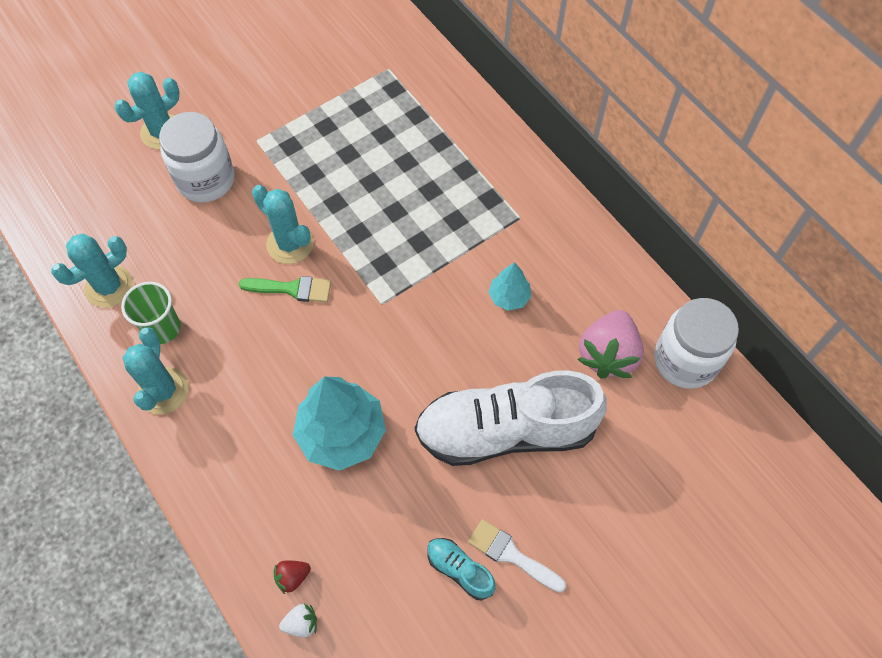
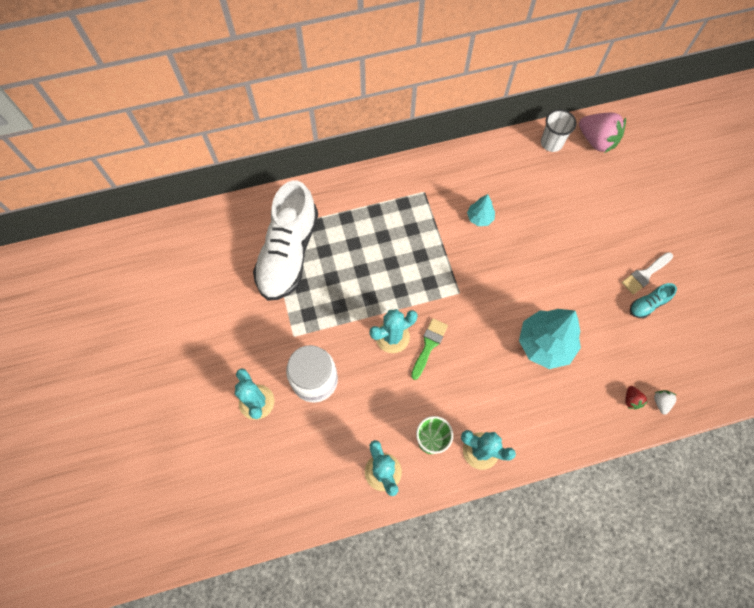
camera: 70 degrees left, 5 degrees up
white shoe [415,370,607,466] -> white shoe moved to [253,180,318,301]
pink strawberry [577,310,644,378] -> pink strawberry moved to [579,113,626,153]
white jar [654,298,739,389] -> white cup [541,109,576,152]

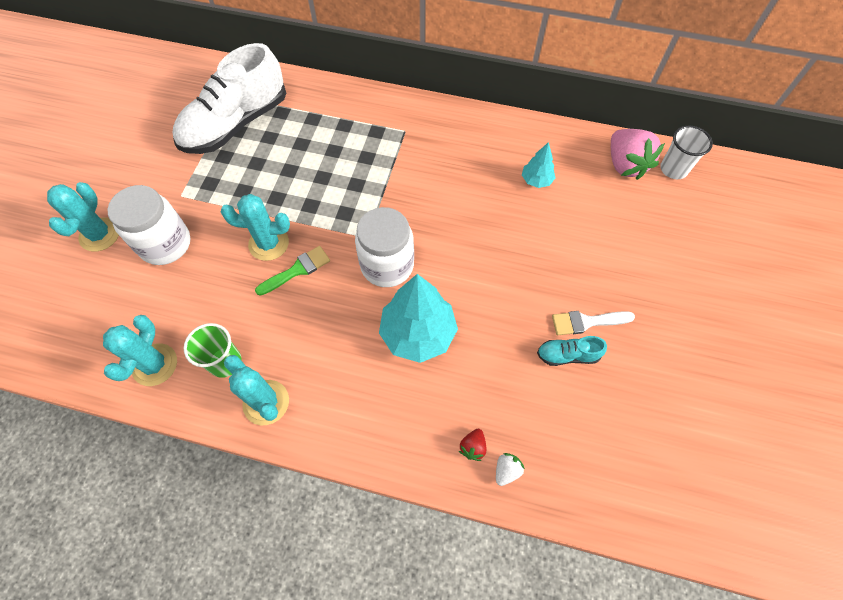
camera: 30 degrees right, 5 degrees down
turquoise tree [467,194,495,226] -> turquoise tree moved to [522,142,555,188]
white cup [541,109,576,152] -> white cup moved to [660,126,713,179]
none -> white jar [355,207,414,287]

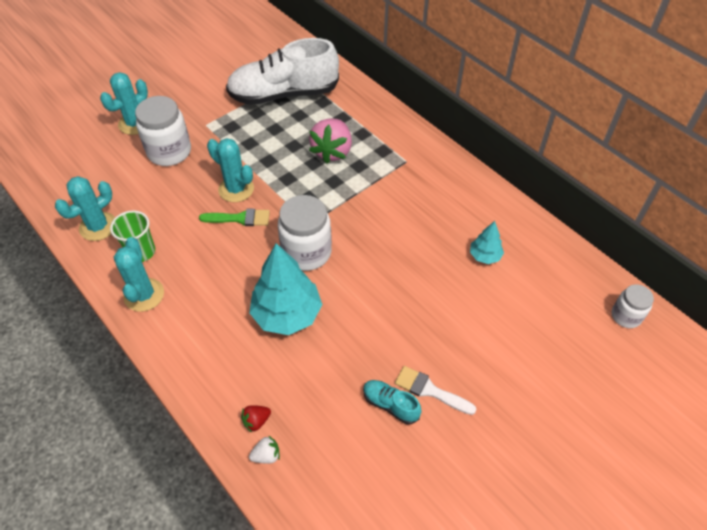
camera: 35 degrees right, 10 degrees down
pink strawberry [611,129,665,180] -> pink strawberry moved to [309,119,352,164]
white cup [660,126,713,179] -> white jar [612,284,654,328]

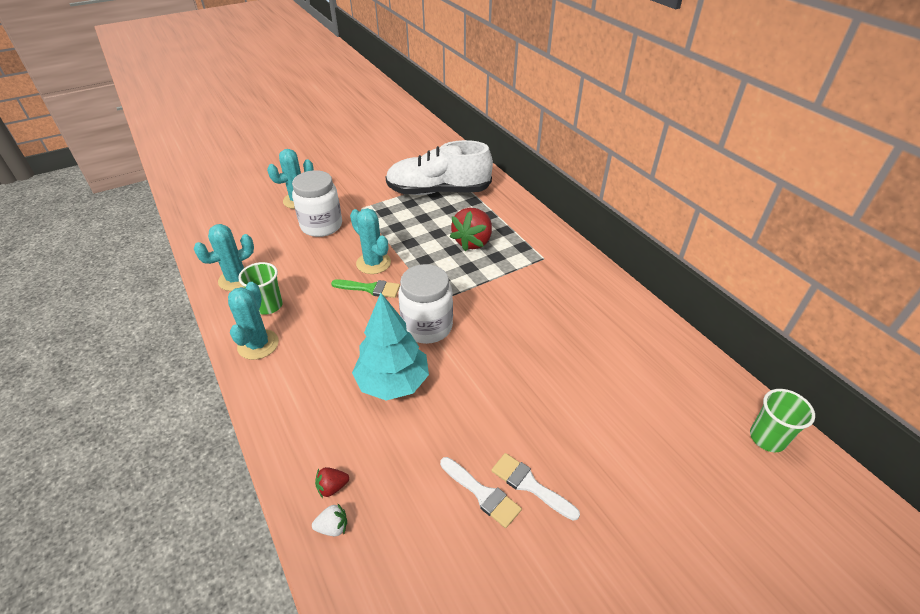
camera: 10 degrees right, 10 degrees down
pink strawberry [309,119,352,164] -> red strawberry [450,208,492,251]
turquoise shoe [363,380,422,424] -> white brush [440,457,522,528]
turquoise tree [470,221,504,264] -> none
white jar [612,284,654,328] -> green cup [750,389,815,452]

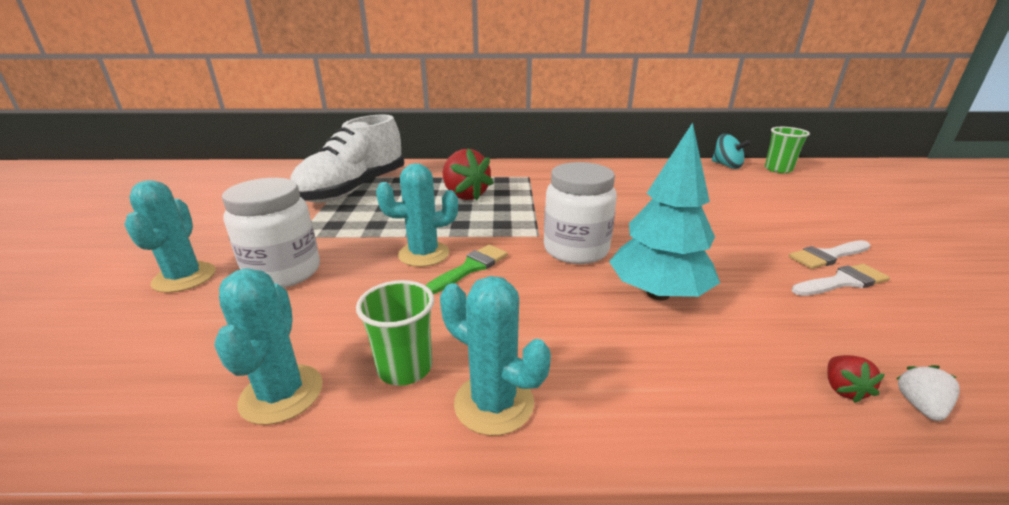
camera: 60 degrees left, 15 degrees down
none -> turquoise spinning top [712,134,751,169]

